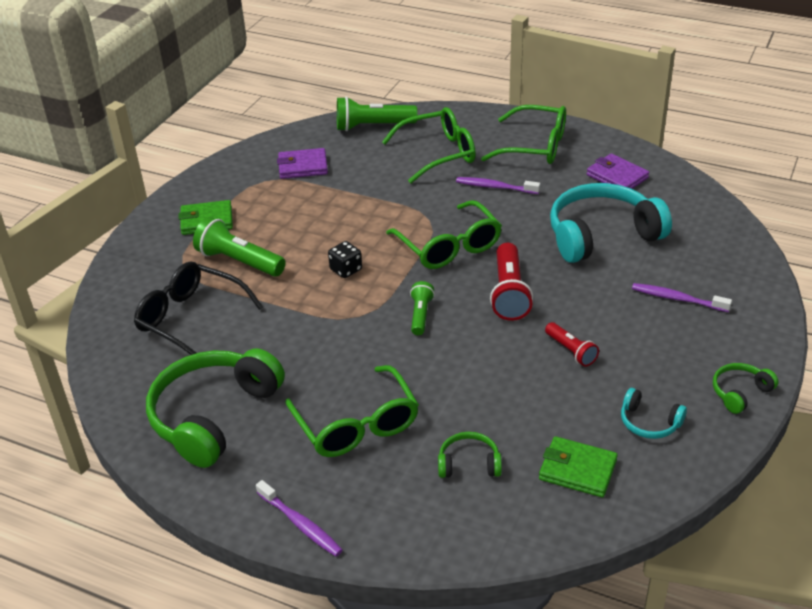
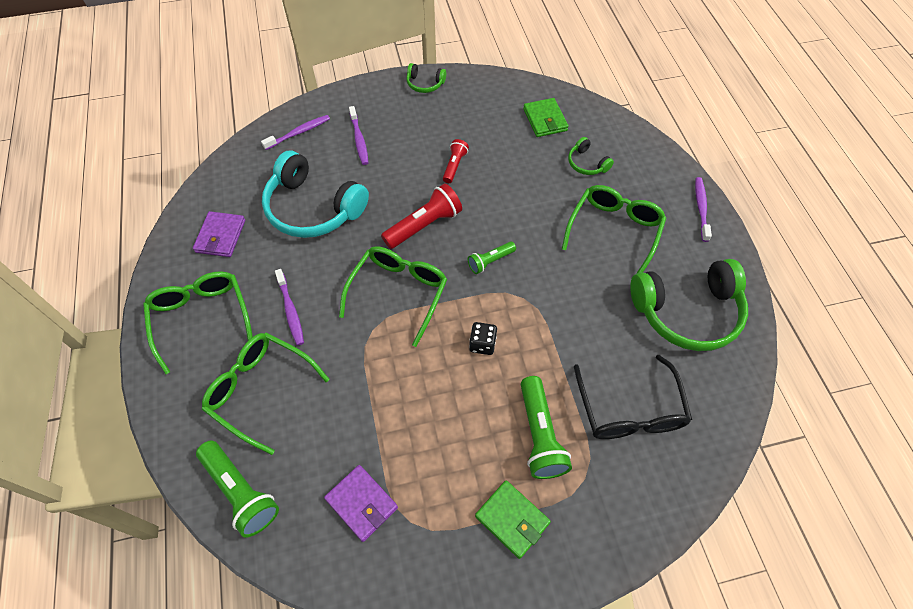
camera: 130 degrees left, 20 degrees up
turquoise headphones [621,388,687,439] -> none
none -> purple toothbrush [261,115,330,150]

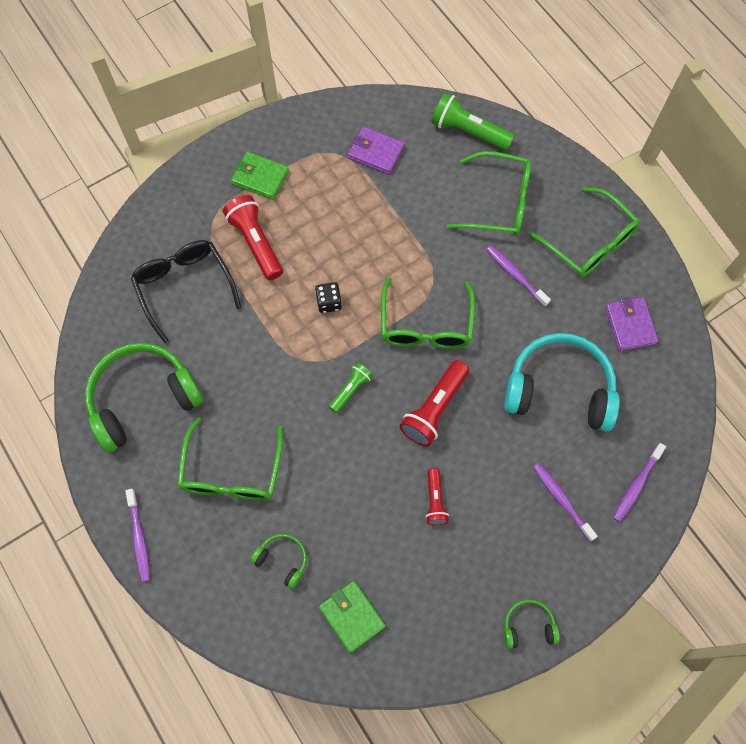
camera: 160 degrees right, 10 degrees up
green flashlight [521,376,572,479] -> red flashlight [223,195,283,280]

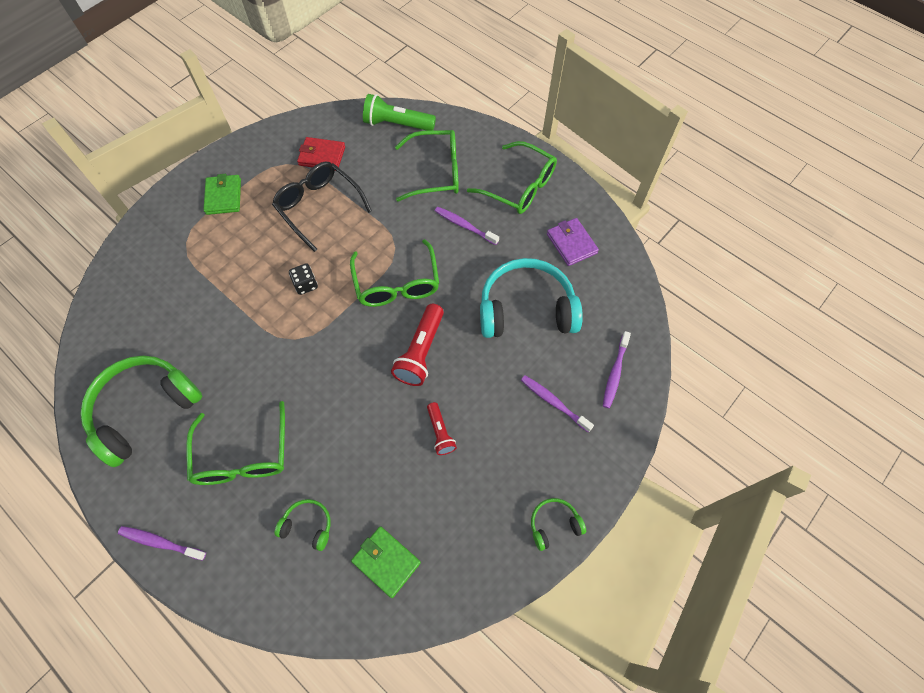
camera: 15 degrees left, 5 degrees down
purple toothbrush [126,489,150,582] -> purple toothbrush turned 135 degrees clockwise [118,526,206,561]
black glasses [131,240,241,343] -> black glasses moved to [272,162,372,252]
red flashlight [223,195,283,280] -> none
green wallet [231,152,289,200] -> green wallet turned 75 degrees clockwise [203,174,241,215]
green flashlight [329,363,373,413] -> none
purple wallet [348,127,404,175] -> red wallet [297,137,345,171]

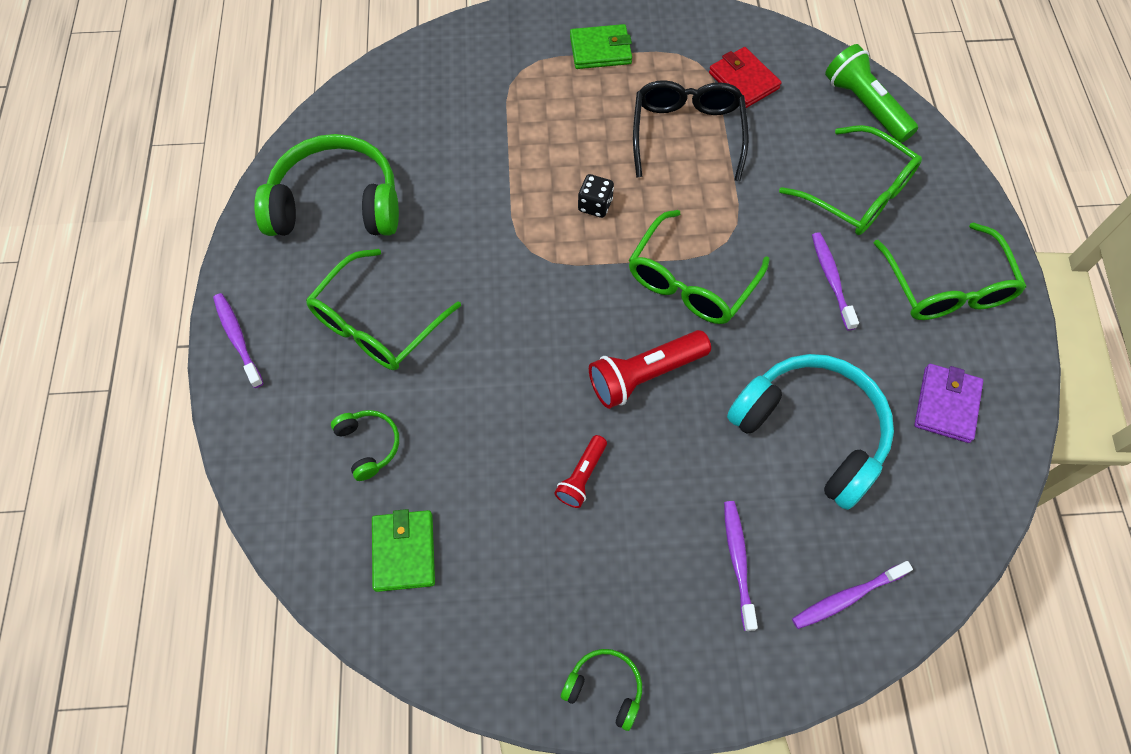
camera: 45 degrees right, 0 degrees up
green wallet [203,174,241,215] -> green wallet turned 45 degrees clockwise [570,24,632,69]

